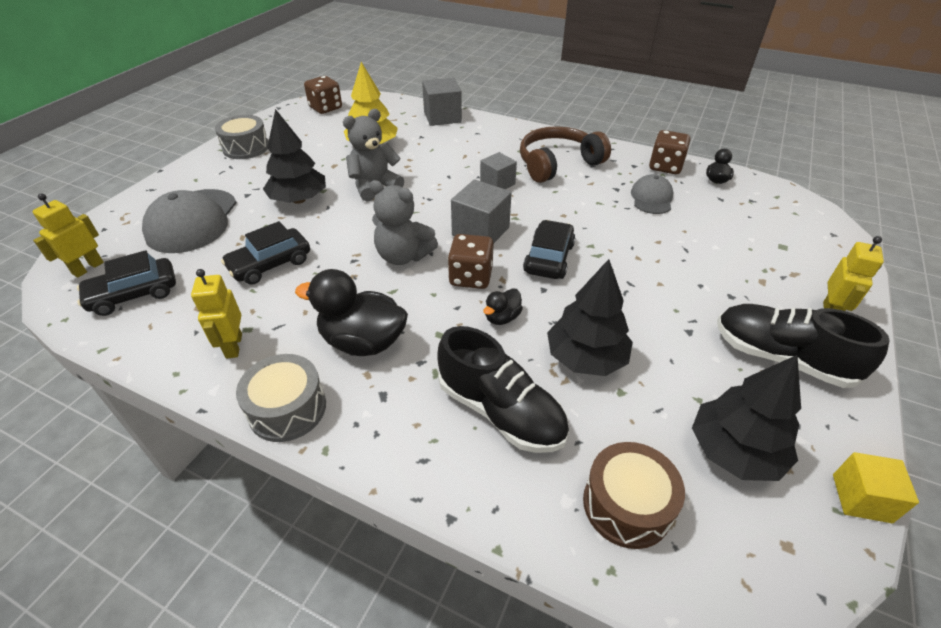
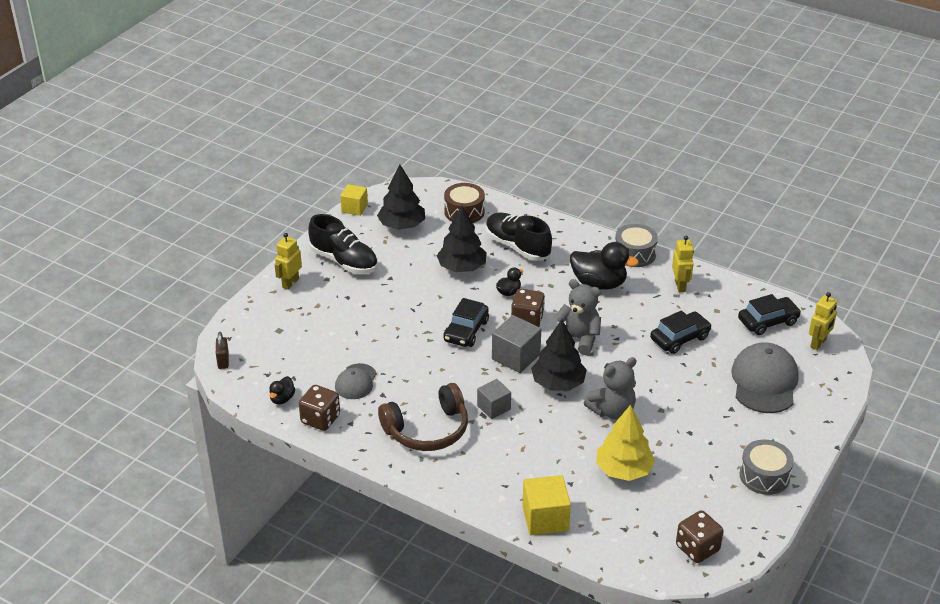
camera: 175 degrees left, 5 degrees down
black tree [263,109,326,204] -> black tree moved to [531,319,587,391]
grey cube [422,78,462,126] -> yellow cube [523,475,571,535]
none -> brown padlock [216,332,229,369]

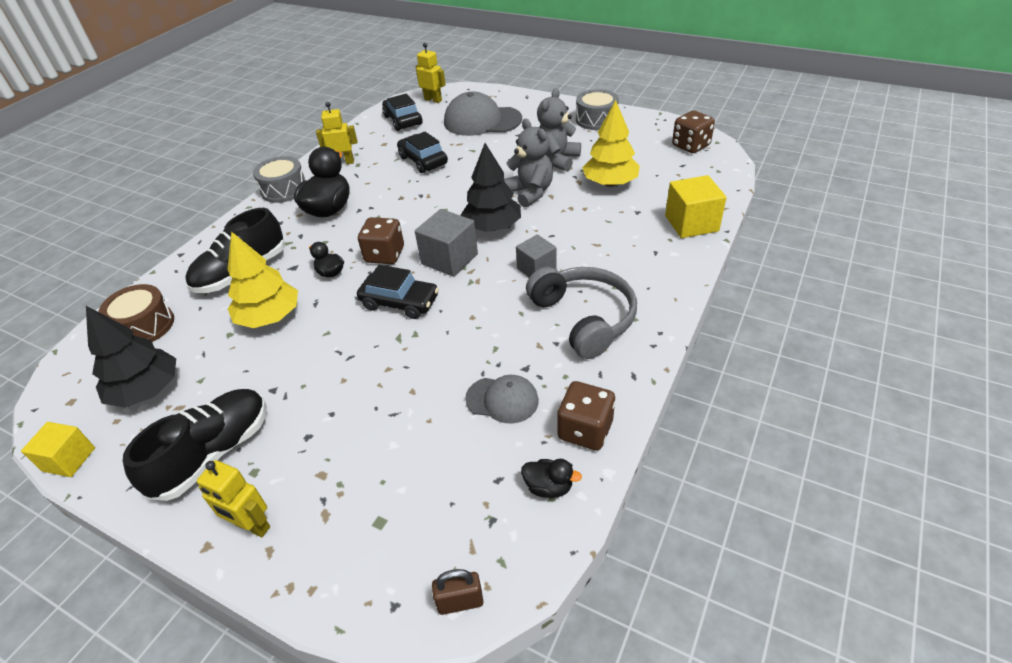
camera: 90 degrees left, 5 degrees up
brown headphones [378,383,468,451] -> grey headphones [526,267,637,359]
black tree [436,205,487,272] -> yellow tree [227,231,298,328]
grey teddy bear [554,279,601,355] -> grey teddy bear moved to [537,88,581,172]

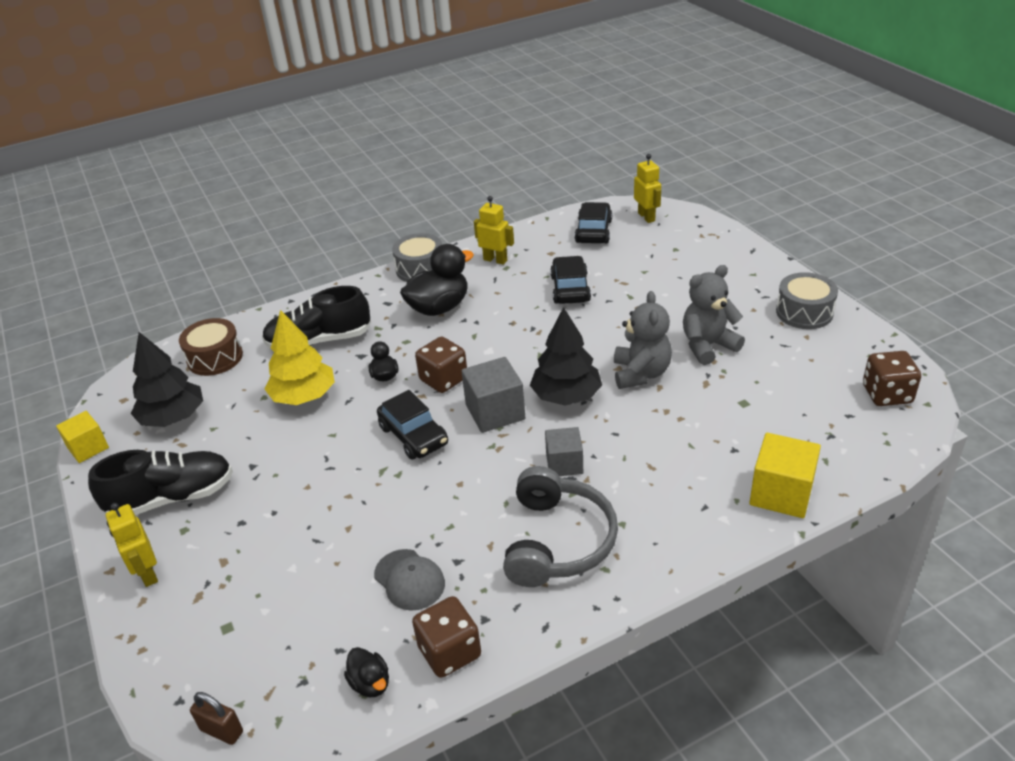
camera: 35 degrees right, 5 degrees down
grey cap [444,92,522,136] -> none
yellow tree [582,100,640,187] -> none

